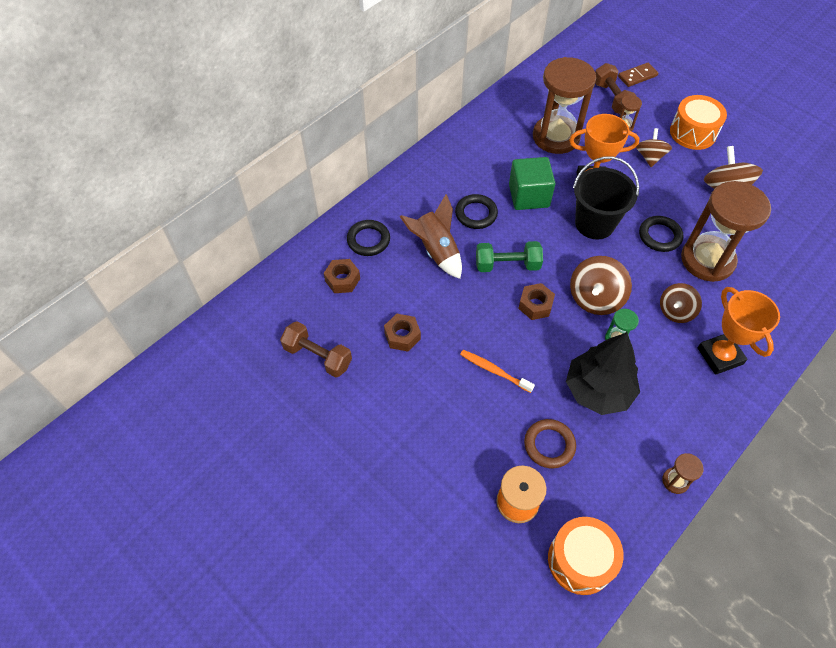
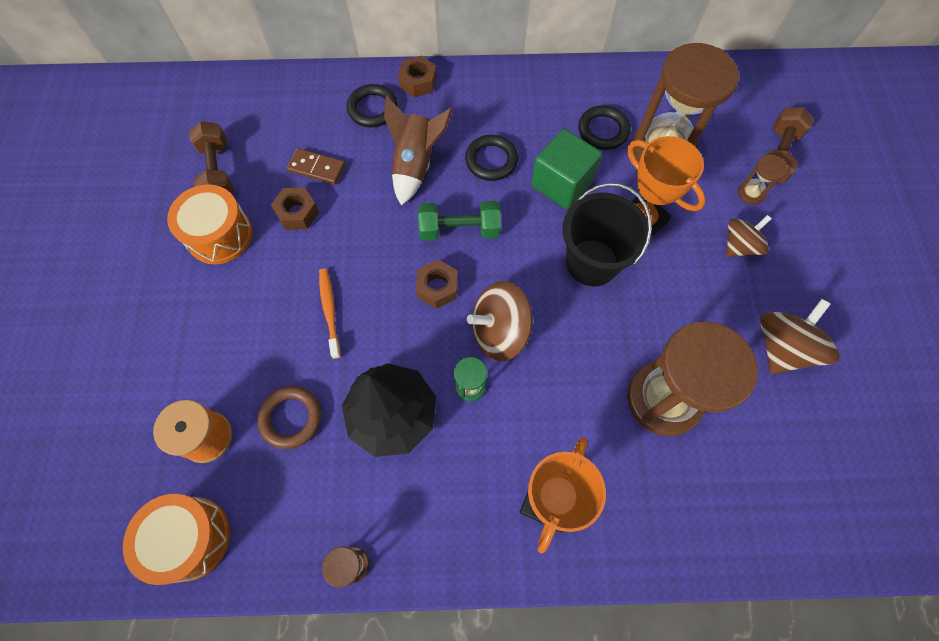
camera: 45 degrees right, 10 degrees up
brown nut [324,259,360,293] -> brown nut moved to [398,56,437,97]
green dumbbell [476,241,543,272] -> green dumbbell turned 45 degrees counterclockwise [418,201,501,241]
brown domino [618,63,659,87] -> brown domino moved to [287,148,345,185]
black ring [639,216,683,252] -> black ring moved to [578,105,630,150]
brown spinning top [660,283,702,323] -> none
orange drum [670,95,727,150] -> orange drum moved to [167,184,252,264]

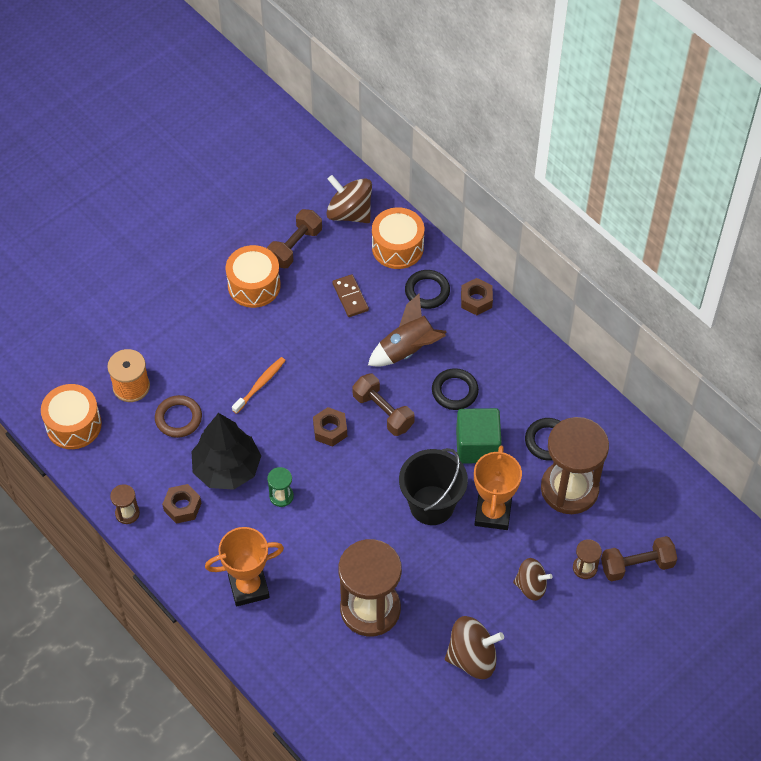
camera: 50 degrees right, 10 degrees down
brown nut [271,187,319,230] -> brown nut moved to [162,484,201,524]
green dumbbell [418,201,501,241] -> brown dumbbell [352,373,415,436]
brown spinning top [467,281,533,361] -> brown spinning top moved to [326,175,372,223]
none -> orange drum [372,207,424,269]

